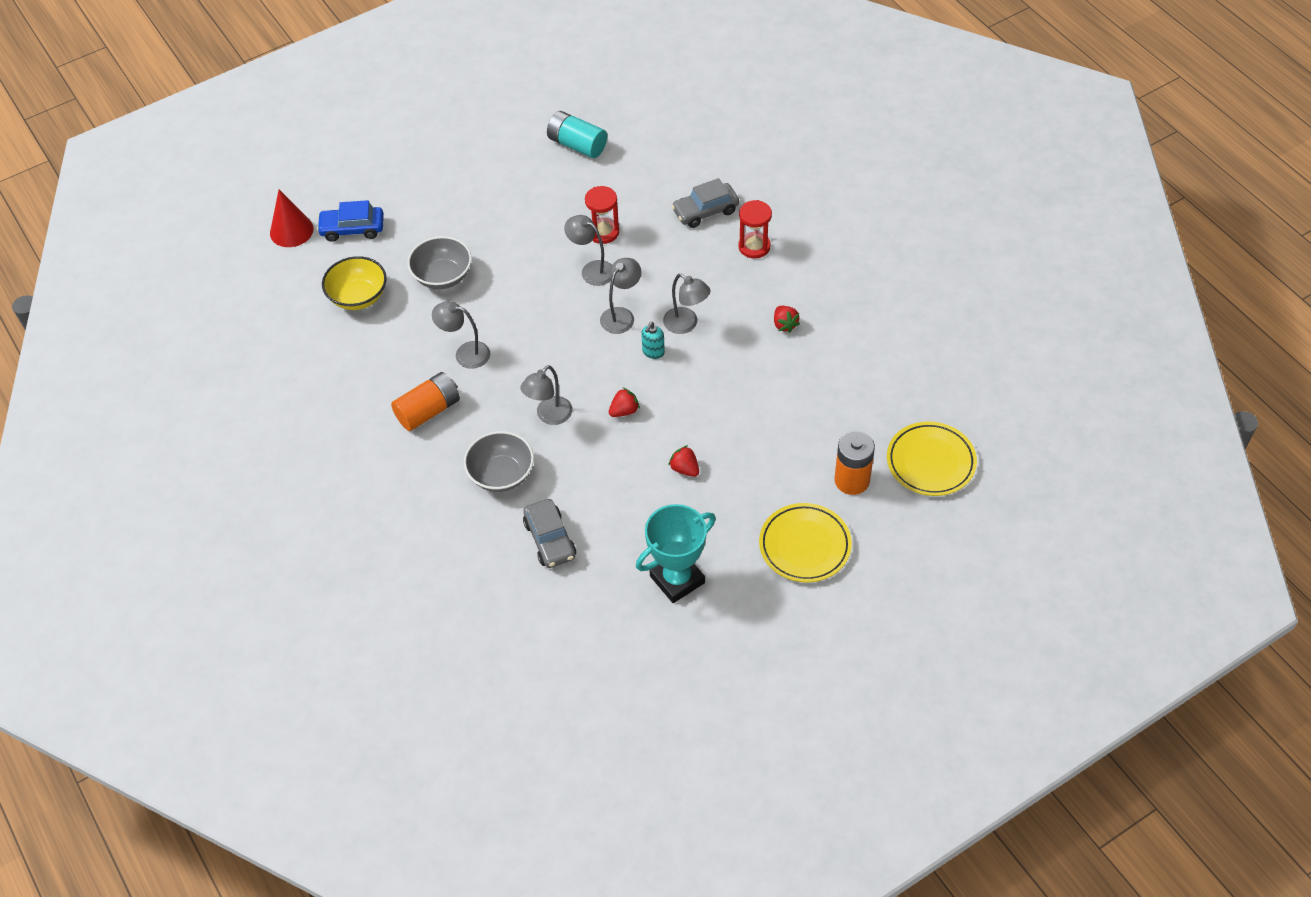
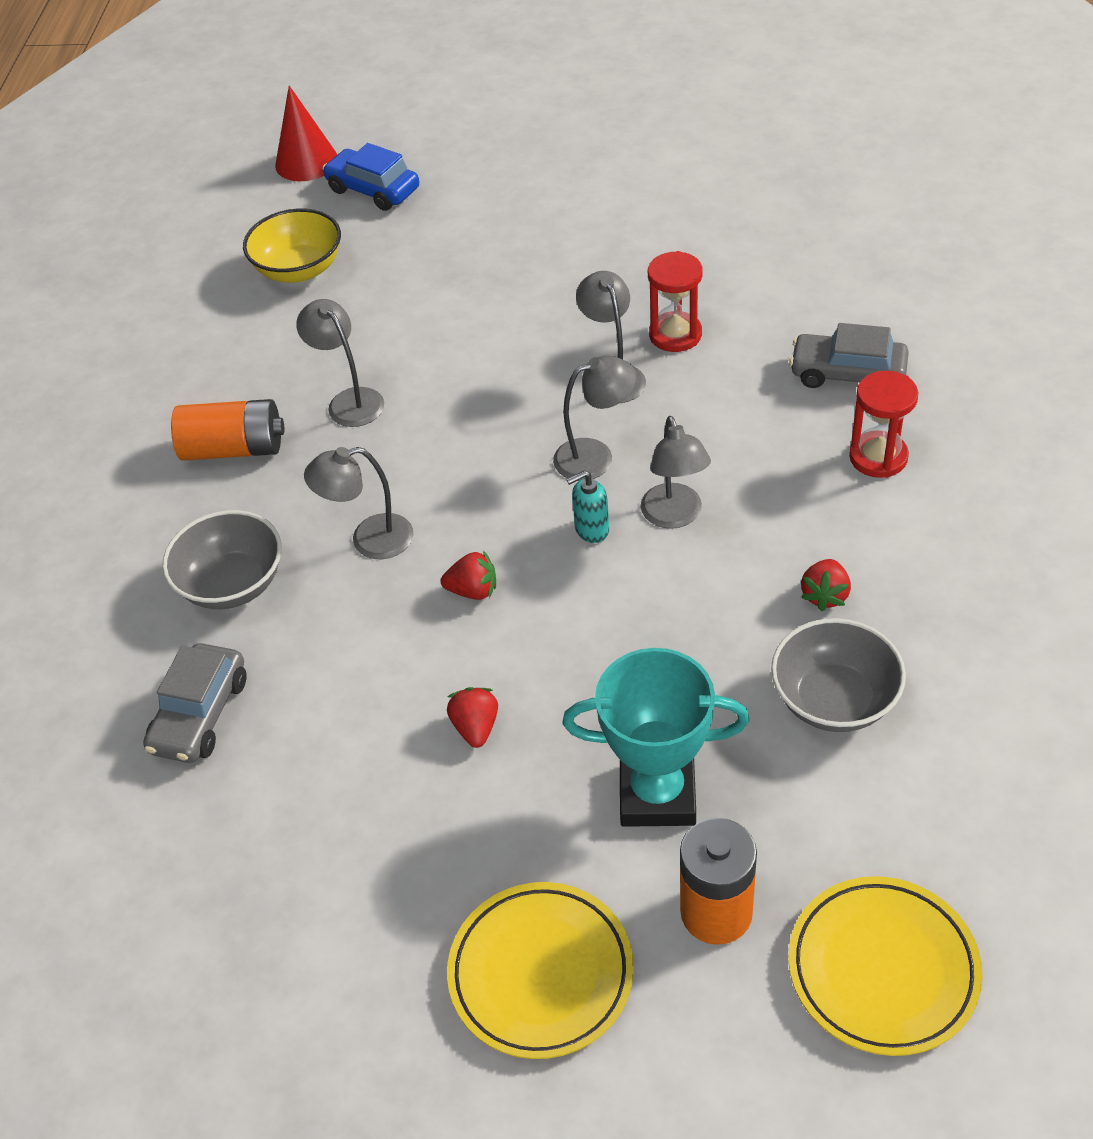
camera: 40 degrees right, 5 degrees down
grey bowl [407,236,472,289] -> grey bowl moved to [771,618,906,732]
turquoise battery [547,111,607,158] -> none
turquoise trophy [636,504,716,603] -> turquoise trophy moved to [563,648,750,827]

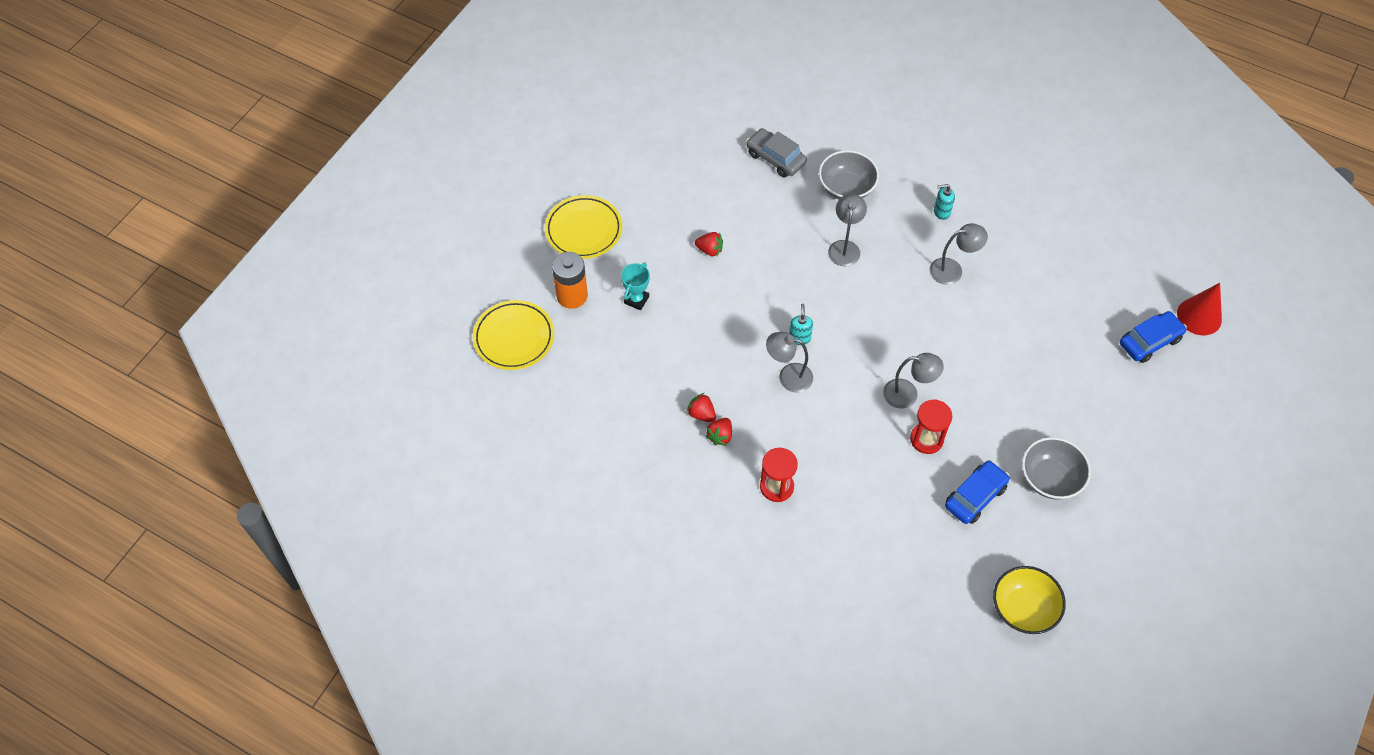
camera: 110 degrees right, 10 degrees up
orange battery [171,399,285,461] -> turquoise soap dispenser [934,184,955,220]
yellow bowl [243,209,341,283] -> yellow bowl moved to [993,566,1066,634]
red strawberry [441,550,496,600] -> red strawberry moved to [706,418,732,446]
grey lamp [553,355,636,481] -> none
turquoise trophy [563,648,750,827] -> turquoise trophy [621,263,650,310], size x0.55
grey bowl [771,618,906,732] -> grey bowl moved to [1022,437,1091,500]
grey car [789,323,909,388] -> none
none -> blue car [945,460,1010,524]

